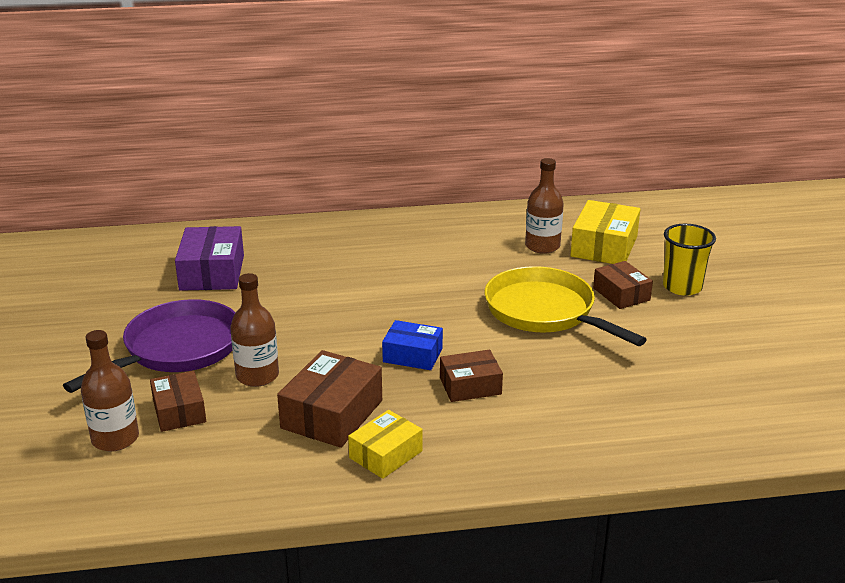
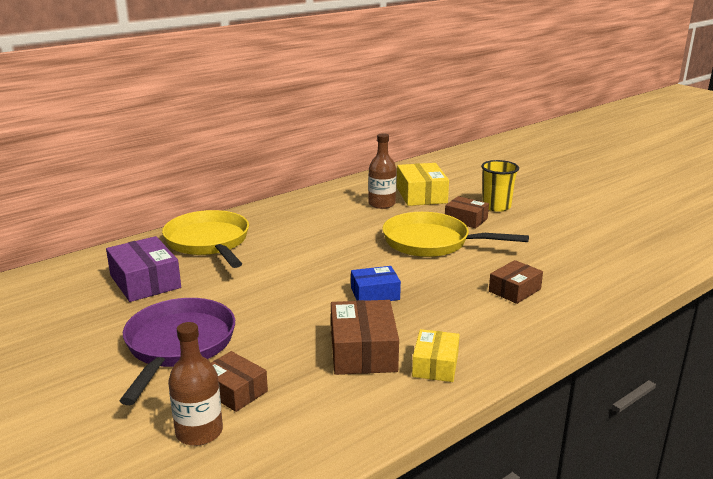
camera: 30 degrees left, 5 degrees down
brown bottle [230,273,279,387] -> none
brown box [440,350,503,402] -> brown box moved to [489,260,543,304]
none -> yellow pan [162,210,249,268]

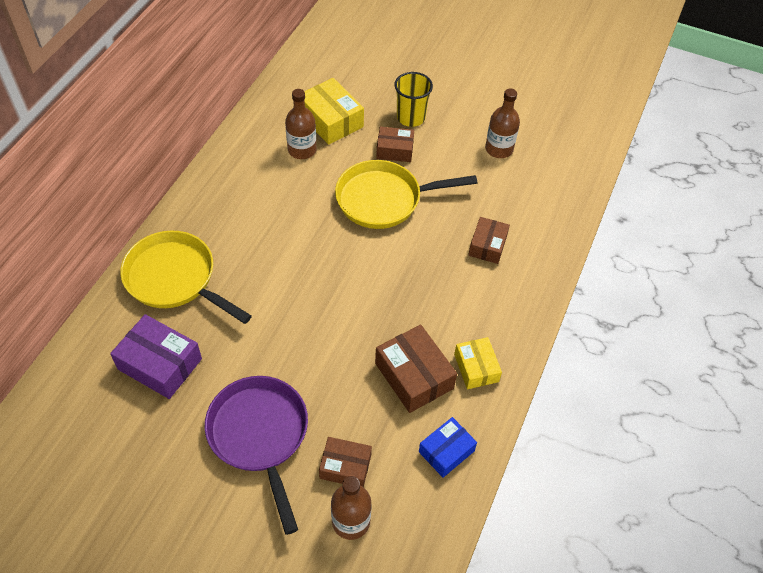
camera: 30 degrees left, 30 degrees up
blue box [351,266,401,301] -> blue box moved to [419,417,477,478]
none -> brown bottle [485,89,520,158]

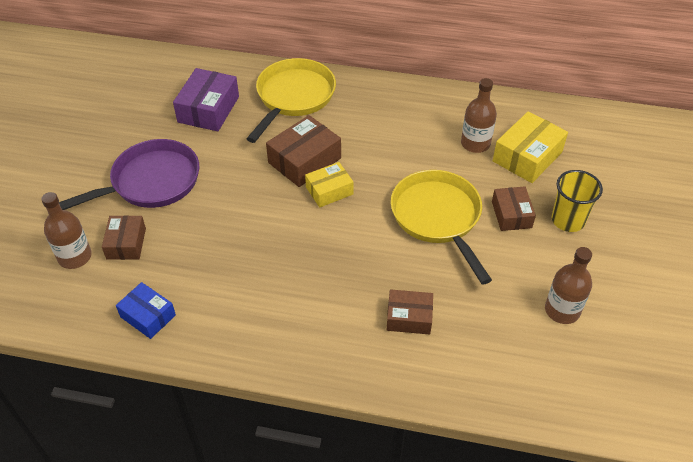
camera: 80 degrees right, 5 degrees down
brown box [375,325,457,413] -> brown box moved to [266,115,341,187]
yellow box [454,337,502,389] -> yellow box moved to [305,162,354,208]

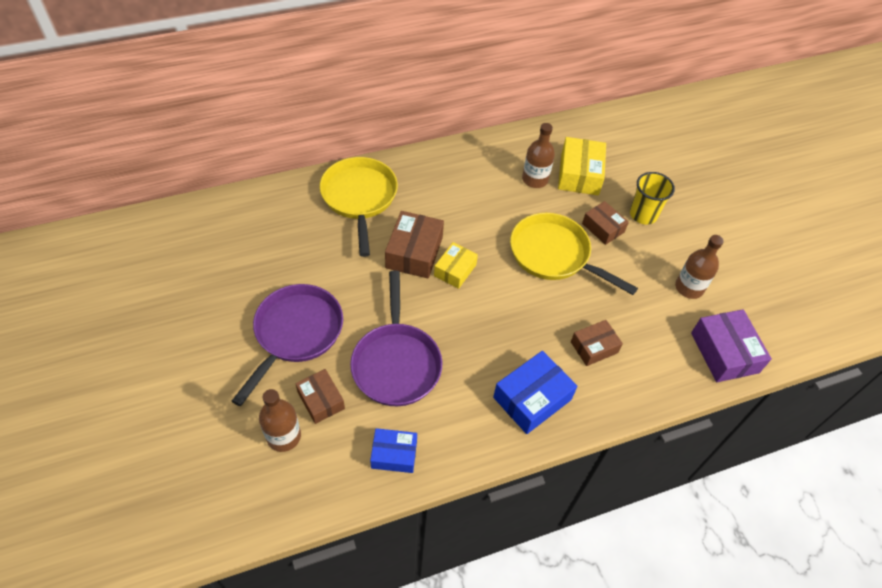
camera: 35 degrees left, 5 degrees up
purple box [173,68,239,131] -> purple box moved to [691,309,772,382]
none -> purple pan [350,271,442,407]
none -> blue box [493,351,577,434]

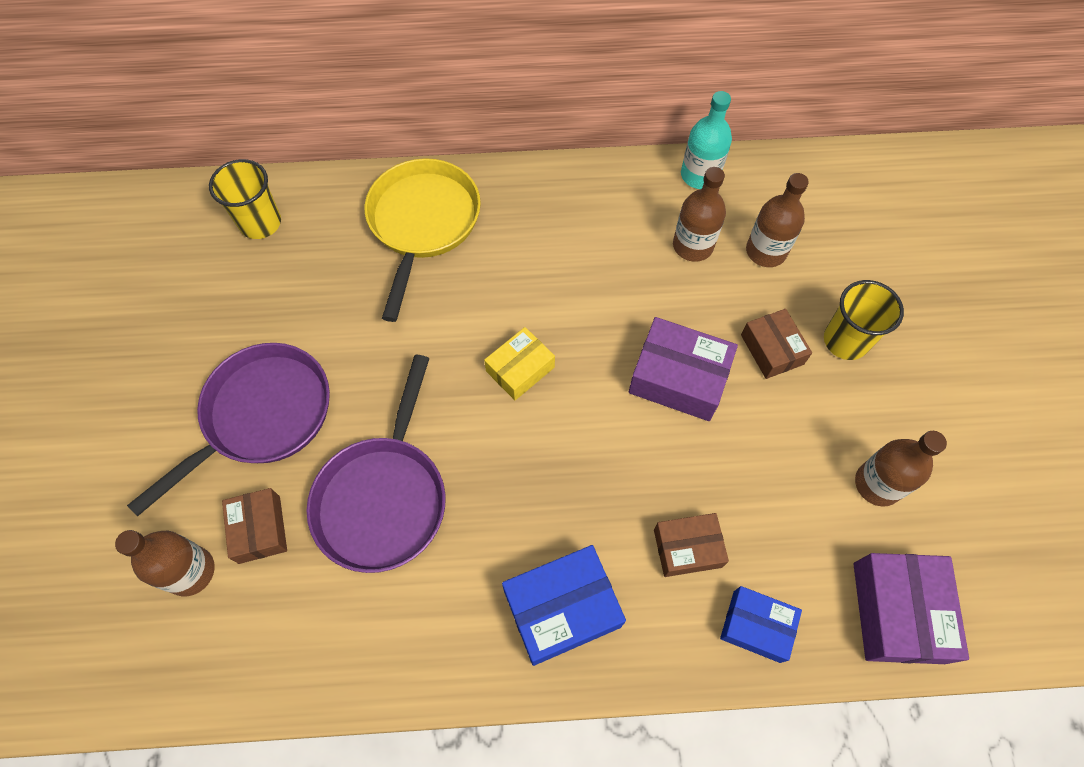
camera: 20 degrees right, 10 degrees up
blue box [370,428,417,473] -> blue box moved to [720,586,802,663]
brown box [385,211,444,278] -> none
yellow pan [510,213,638,295] -> purple box [629,317,738,421]
yellow box [558,137,606,195] -> brown bottle [746,173,809,267]
none -> yellow cup [209,159,281,239]
none -> turquoise bottle [681,91,732,189]

